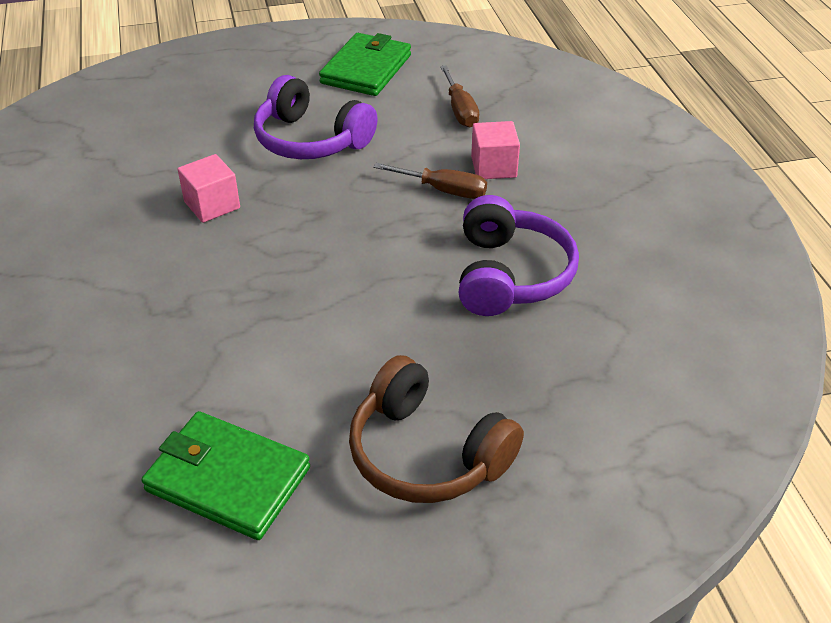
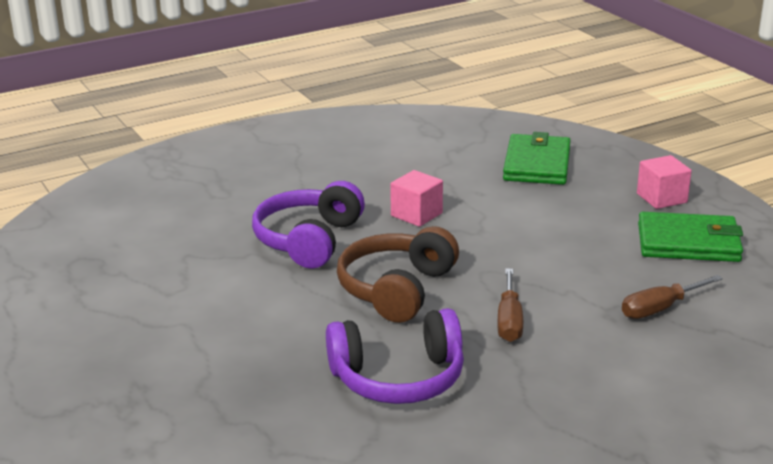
camera: 75 degrees right, 15 degrees down
green wallet [142,411,310,540] -> green wallet moved to [503,132,571,185]
purple headphones [254,75,378,159] -> purple headphones moved to [252,181,365,268]
brown headphones [349,355,524,503] -> brown headphones moved to [337,226,459,323]
pink cube [471,121,520,179] -> pink cube moved to [637,155,692,209]

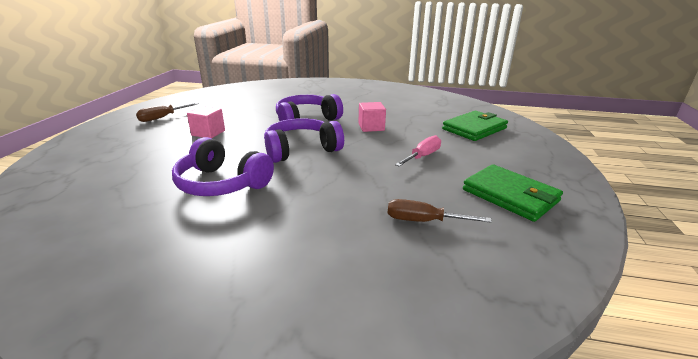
camera: 40 degrees right, 0 degrees up
brown headphones [337,226,459,323] -> purple headphones [264,118,344,163]
brown screwdriver [497,268,523,342] -> brown screwdriver moved to [136,103,199,122]
pink cube [637,155,692,209] -> pink cube moved to [187,106,225,139]
none -> pink screwdriver [395,135,441,167]

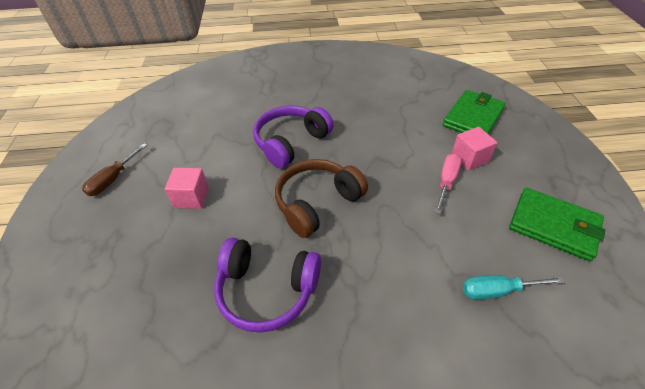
camera: 15 degrees left, 20 degrees up
purple headphones [264,118,344,163] -> brown headphones [275,159,368,238]
pink cube [358,102,386,132] -> pink cube moved to [451,127,497,171]
brown screwdriver [388,199,492,223] -> turquoise screwdriver [463,275,565,300]

